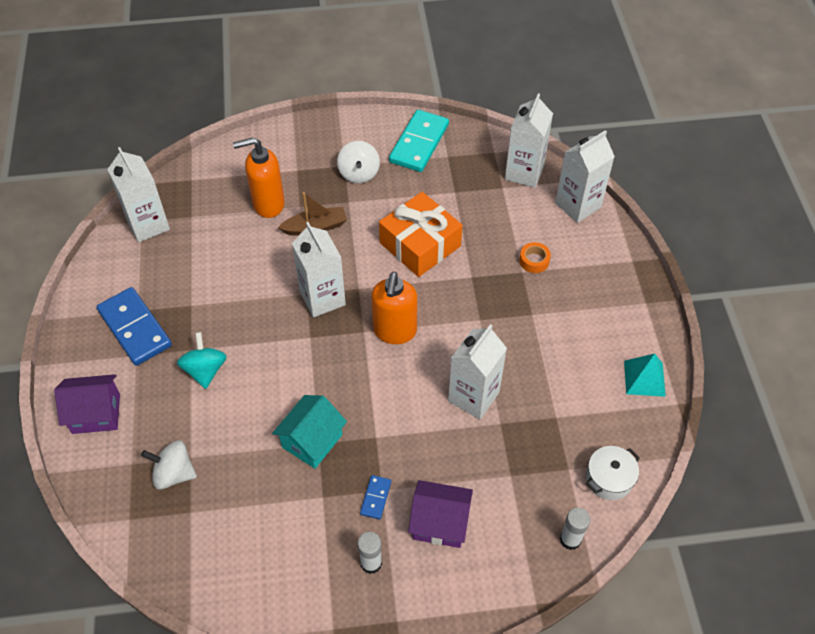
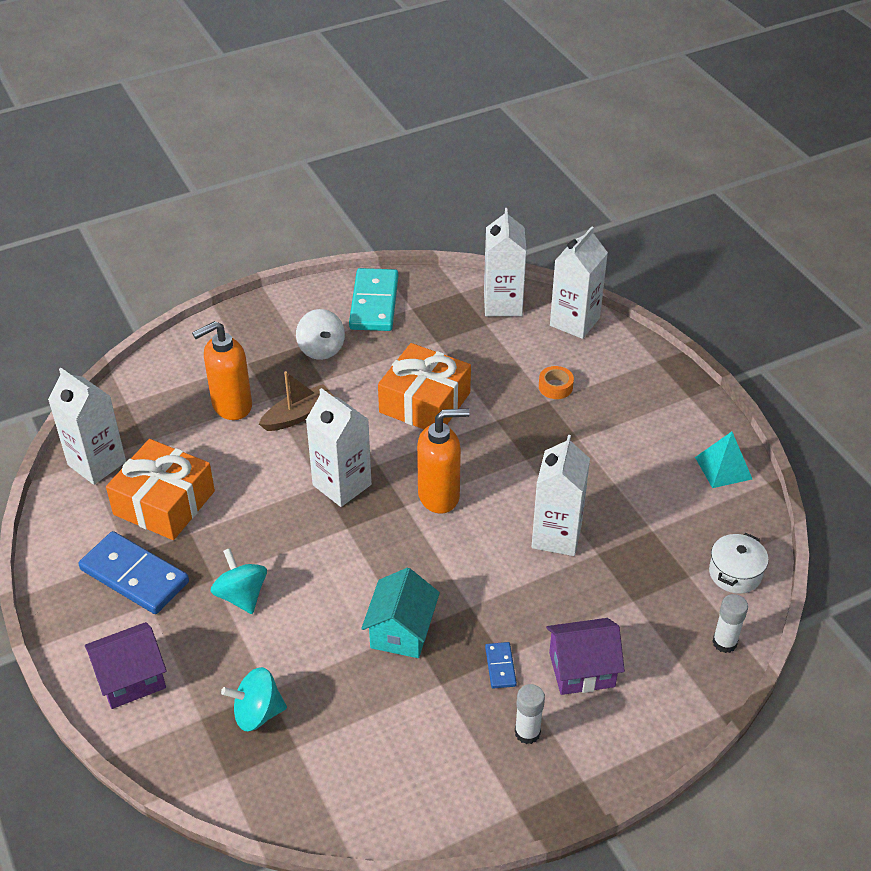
camera: 20 degrees left, 10 degrees down
white spinning top [141,440,197,490] -> turquoise spinning top [221,667,287,731]
orange soap dispenser [371,272,417,344] -> orange soap dispenser turned 90 degrees counterclockwise [417,409,470,514]
none -> orange gift [106,439,215,540]

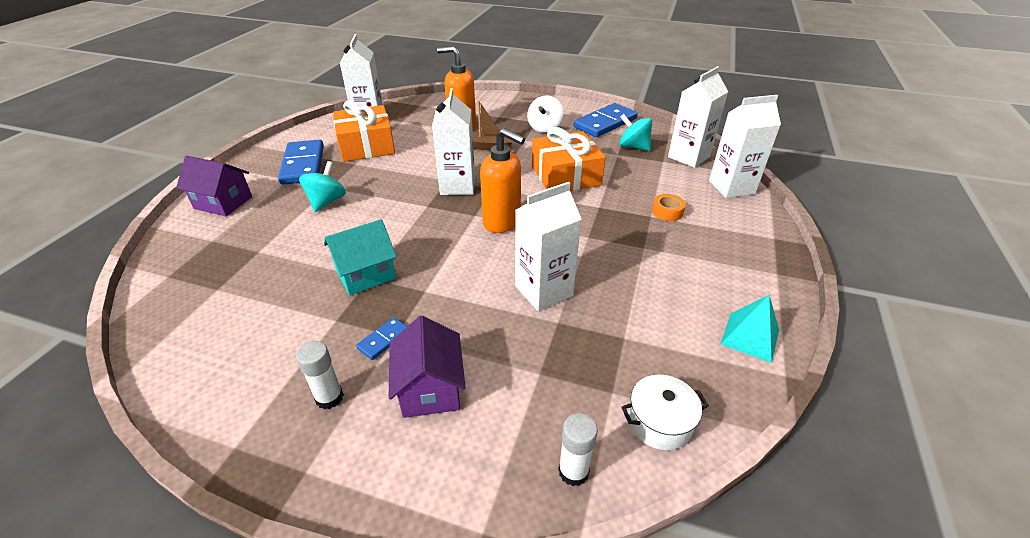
camera: 45 degrees right, 5 degrees down
turquoise spinning top [221,667,287,731] -> turquoise spinning top moved to [619,114,652,151]
turquoise domino [349,268,398,331] -> blue domino [573,103,638,137]
purple house [546,618,625,695] -> purple house turned 45 degrees clockwise [388,315,466,418]

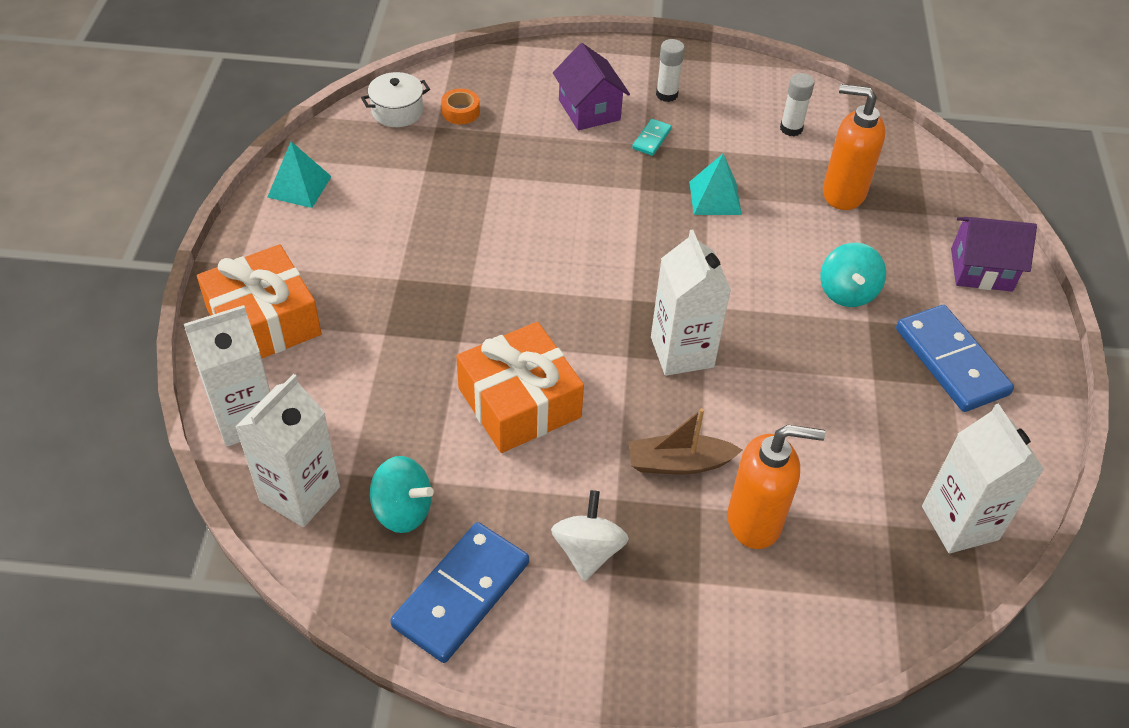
camera: 165 degrees right, 10 degrees up
turquoise house [324,219,397,295] -> turquoise pyramid [689,154,742,215]
orange gift [333,100,395,162] -> orange gift moved to [197,244,322,358]
blue domino [356,317,407,360] -> turquoise domino [632,119,672,156]
orange soap dispenser [480,128,525,233] -> orange soap dispenser moved to [823,84,886,210]
white carton [515,182,582,312] -> none
white glue stick [558,413,598,486] -> white glue stick moved to [780,73,815,136]
orange tape [652,194,686,221] -> orange tape moved to [441,89,480,124]

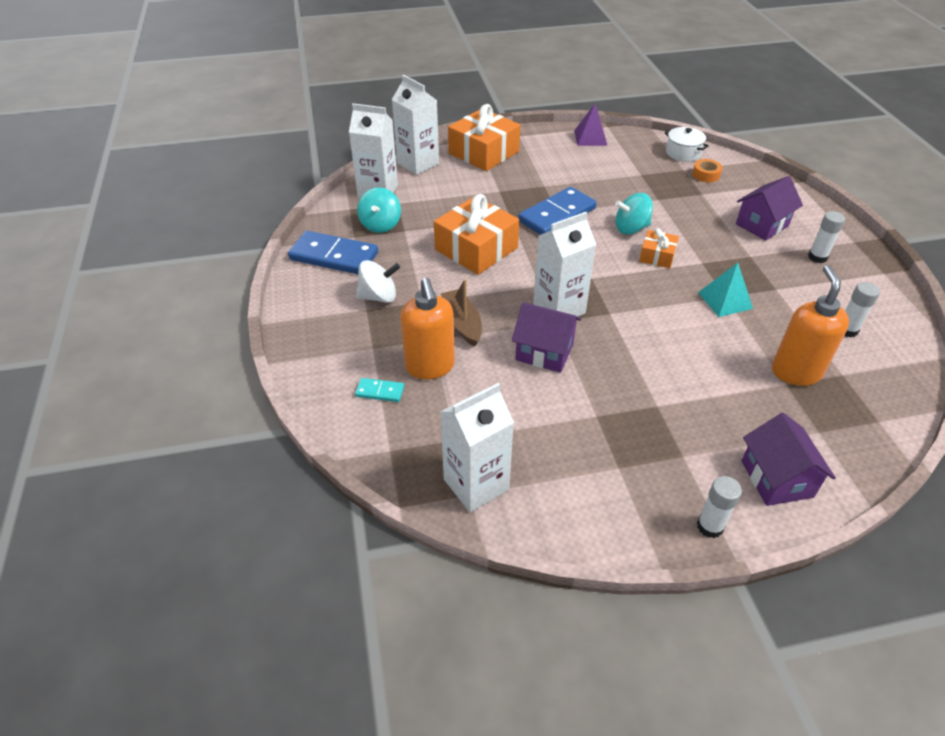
camera: 75 degrees right, 5 degrees down
turquoise pyramid [267,142,332,208] -> purple pyramid [574,104,608,146]
turquoise domino [632,119,672,156] -> turquoise domino moved to [355,378,404,402]
turquoise spinning top [821,243,886,307] -> turquoise spinning top moved to [615,193,653,235]
blue domino [896,305,1014,412] -> blue domino moved to [518,187,597,235]
none -> purple house [512,302,581,373]
none -> orange gift [639,228,679,268]
none -> white glue stick [697,476,742,538]

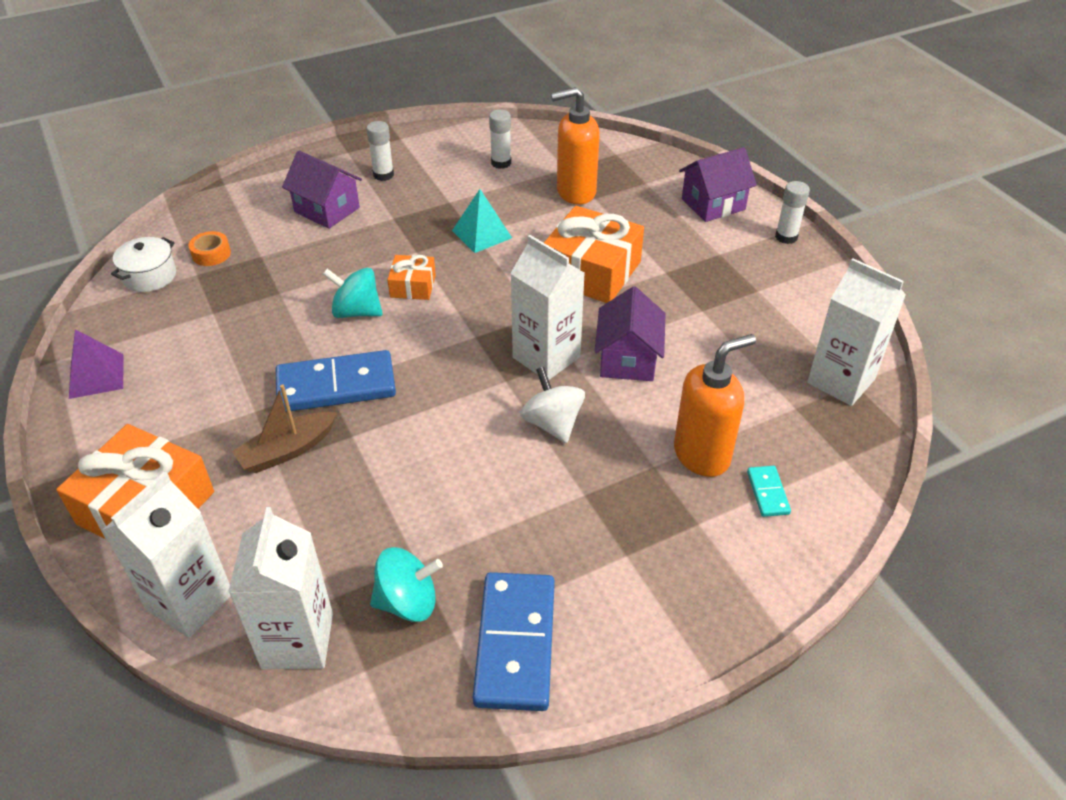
camera: 105 degrees left, 0 degrees up
white spinning top [356,260,400,303] -> white spinning top moved to [520,367,585,443]
orange gift [434,194,519,275] -> orange gift moved to [544,206,644,303]
brown boat [441,279,482,346] -> brown boat moved to [232,385,337,473]
blue domino [518,187,597,235] -> blue domino turned 45 degrees counterclockwise [276,350,396,412]
turquoise spinning top [615,193,653,235] -> turquoise spinning top turned 135 degrees clockwise [323,268,383,318]

